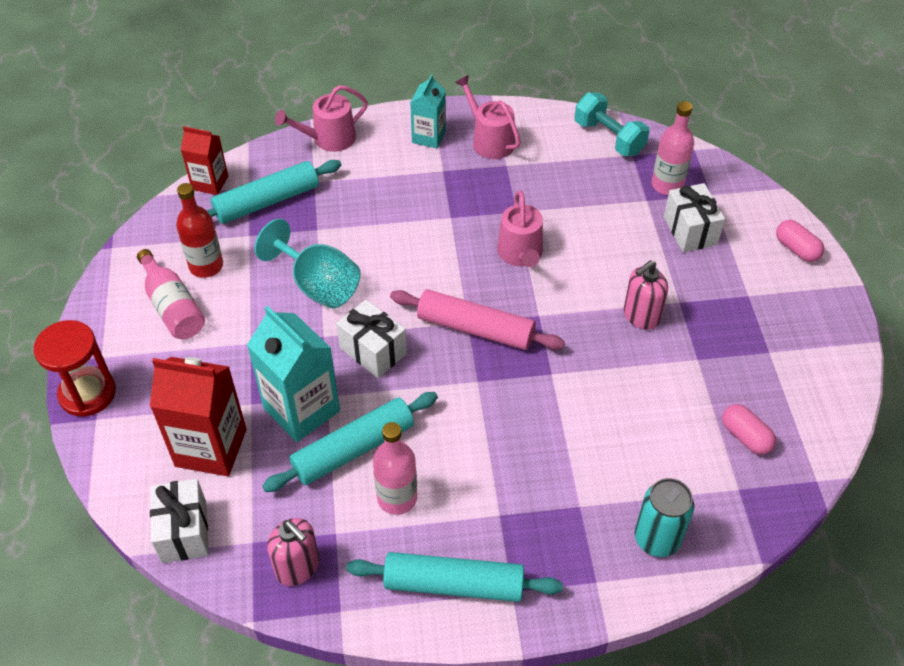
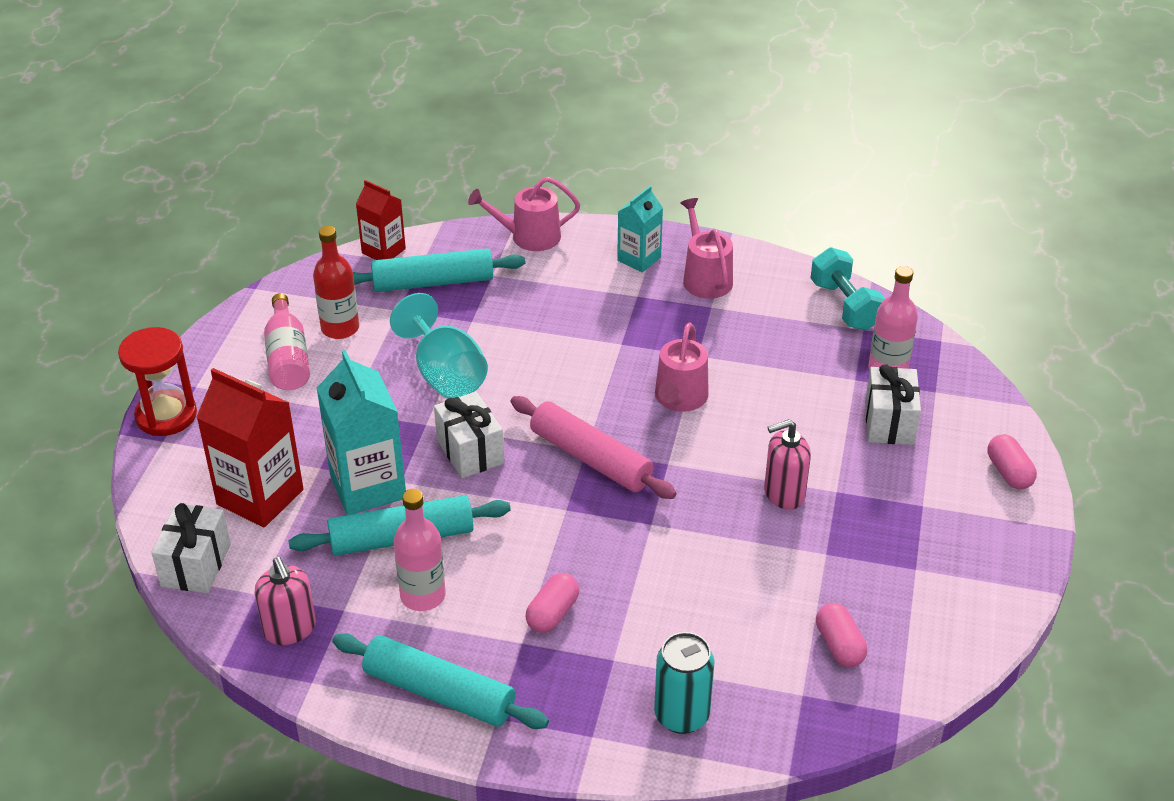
camera: 20 degrees right, 10 degrees down
none -> pink capsule [525,573,579,633]

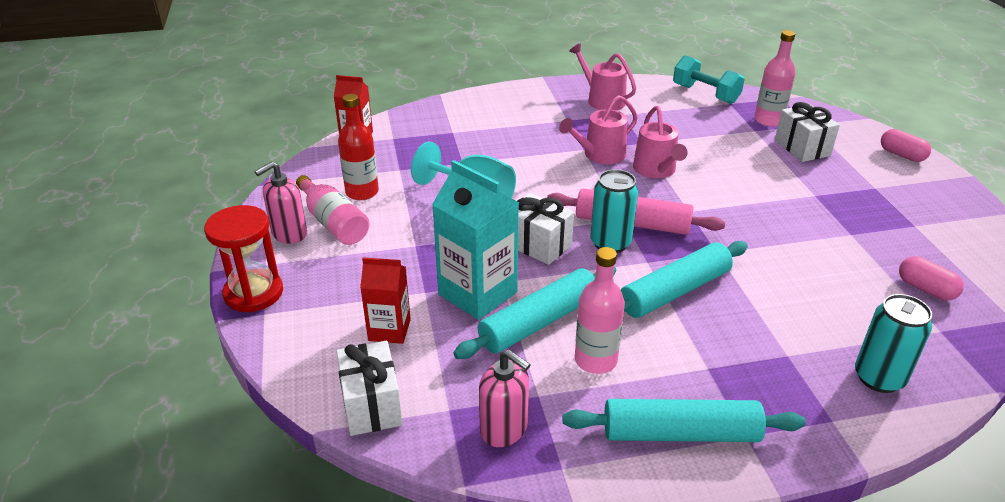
camera: 25 degrees left, 5 degrees down
red carton [196,368,304,528] -> red carton [360,257,411,344], size x0.60
turquoise rolling pin [353,249,526,292] -> turquoise rolling pin moved to [621,241,748,318]
pink watering can [468,177,580,251] -> pink watering can moved to [559,95,638,164]
pink capsule [525,573,579,633] -> none
turquoise carton [617,186,663,272] -> none
pink soap dispenser [764,419,811,510] -> pink soap dispenser moved to [255,161,307,244]
none -> turquoise can [590,169,638,253]

